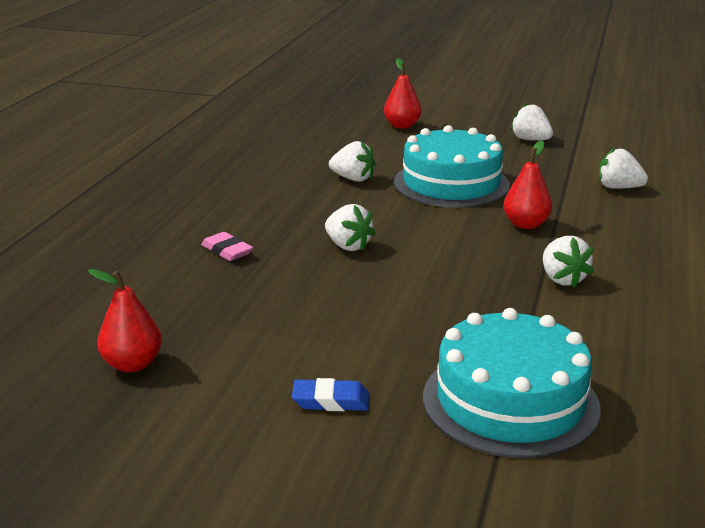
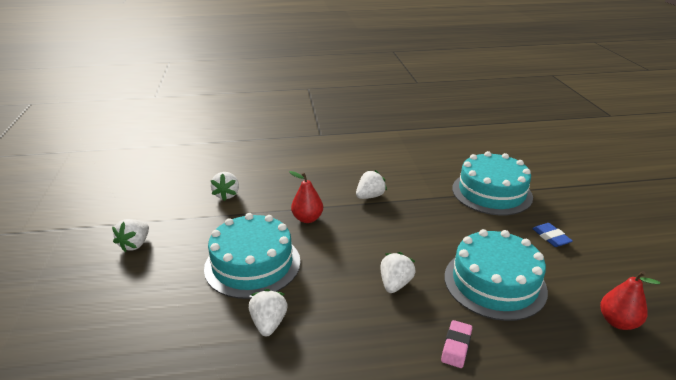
camera: 115 degrees left, 5 degrees up
red pear [384,58,421,129] -> none
none -> turquoise cake [444,229,548,321]

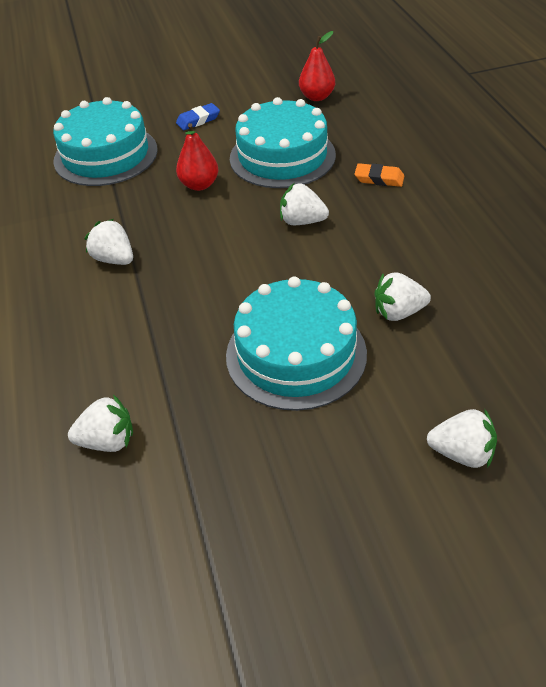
camera: 95 degrees left, 15 degrees up
white strawberry [112,219,149,252] -> white strawberry moved to [427,409,497,468]
red pear [289,171,323,223] -> red pear moved to [176,123,218,191]
pink eraser [441,320,472,368] -> orange eraser [355,163,404,187]

